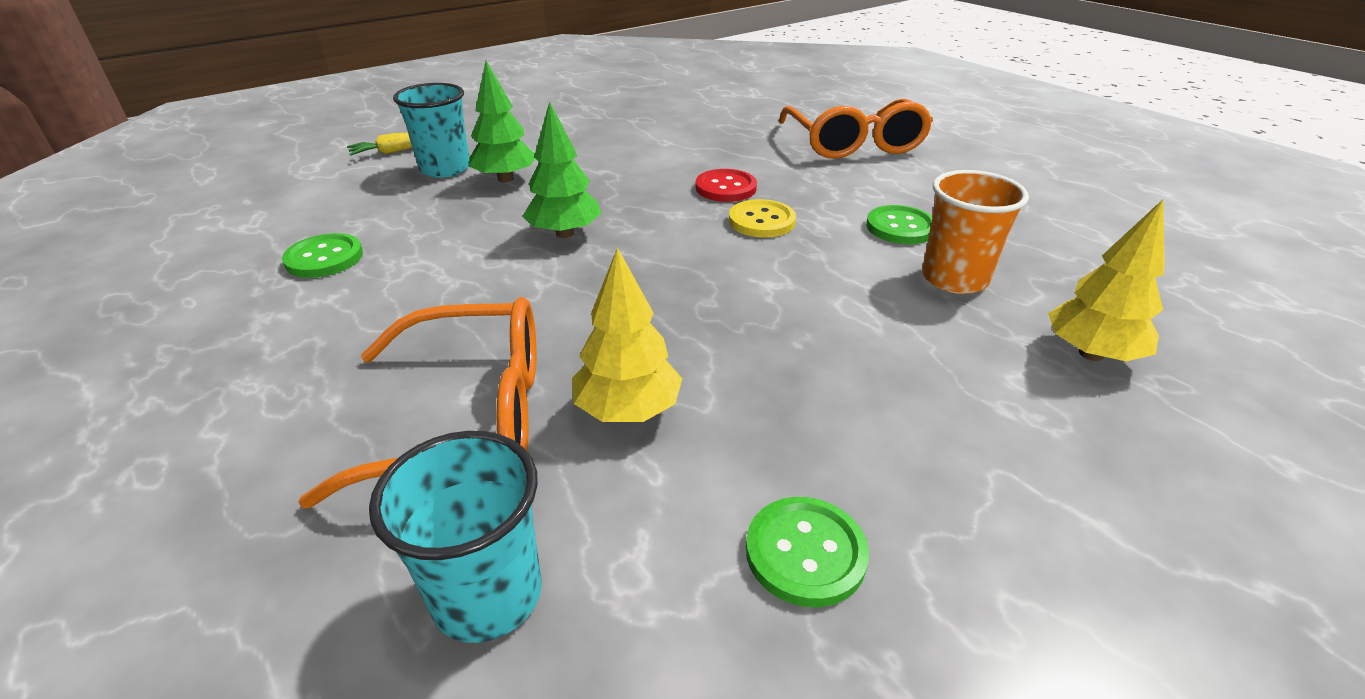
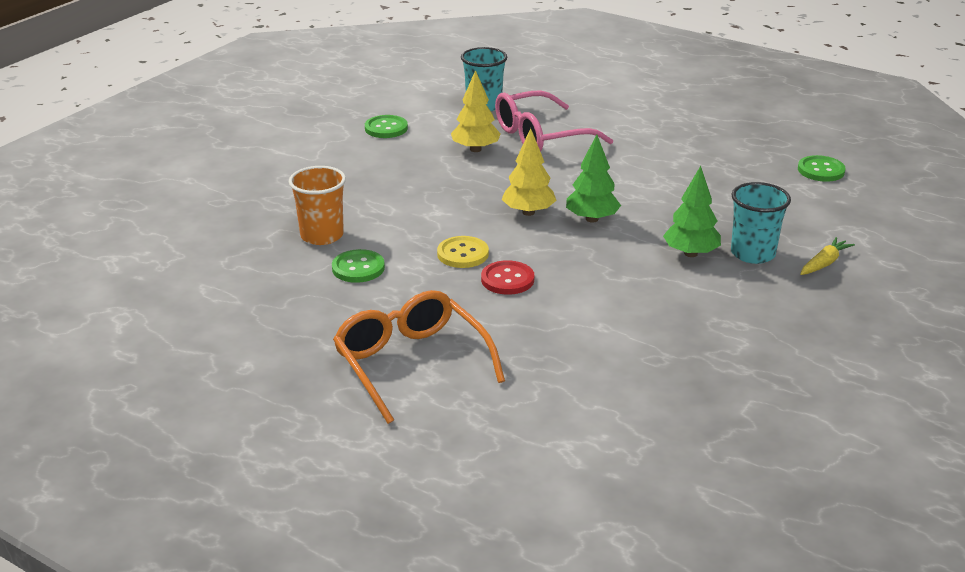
camera: 160 degrees right, 5 degrees down
green button [282,233,363,278] -> green button moved to [798,155,846,182]
orange glasses [298,297,536,508] -> pink glasses [495,91,613,152]
yellow tree [1048,199,1164,361] -> yellow tree moved to [502,128,557,216]

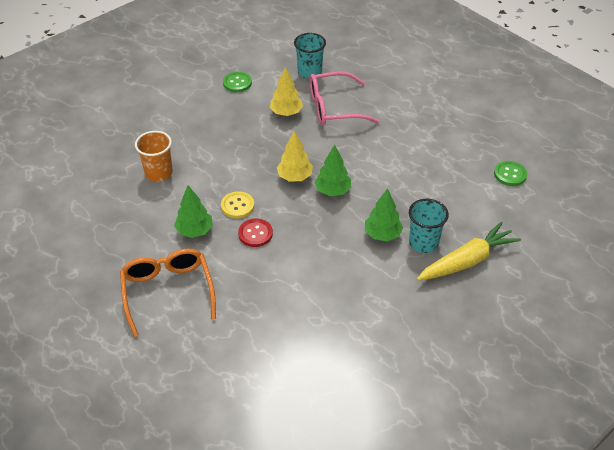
camera: 15 degrees right, 15 degrees up
green button [332,249,385,283] -> none
yellow carrot [800,237,855,275] -> yellow carrot [417,222,521,281], size x2.04
none -> green tree [174,186,213,238]

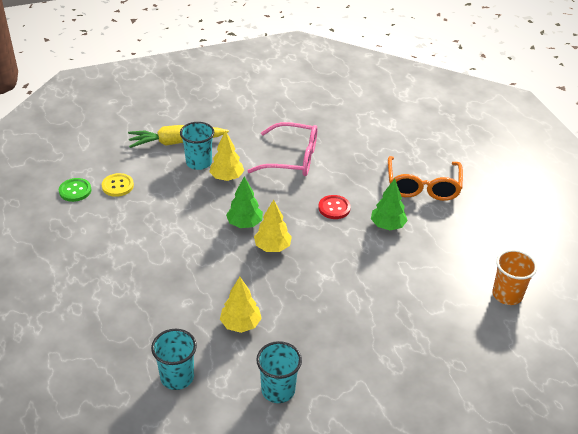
camera: 160 degrees left, 5 degrees down
orange cup [135,131,173,182] -> orange cup moved to [492,250,537,305]
yellow button [221,191,254,218] -> yellow button moved to [102,173,134,197]
green button [223,72,252,92] -> turquoise cup [256,341,302,403]
pink glasses [310,72,380,126] -> pink glasses moved to [248,122,317,176]
green tree [365,188,403,241] -> yellow tree [209,130,244,181]

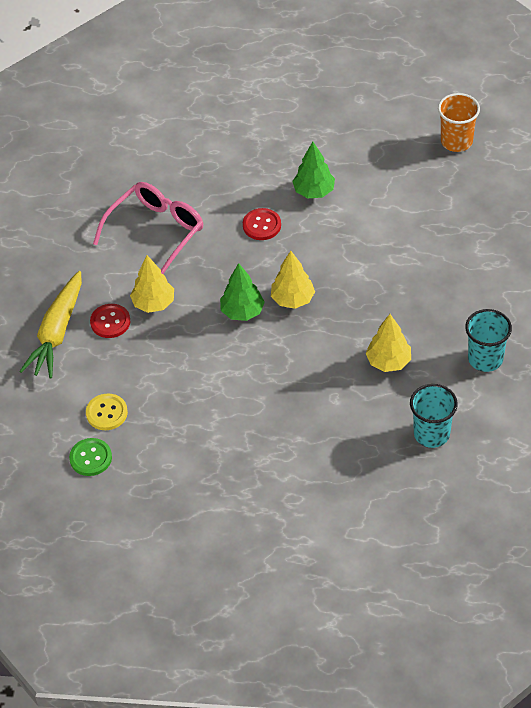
camera: 60 degrees left, 10 degrees up
turquoise cup [180,122,214,170] -> red button [90,304,130,338]
orange glasses [388,156,463,201] -> none

